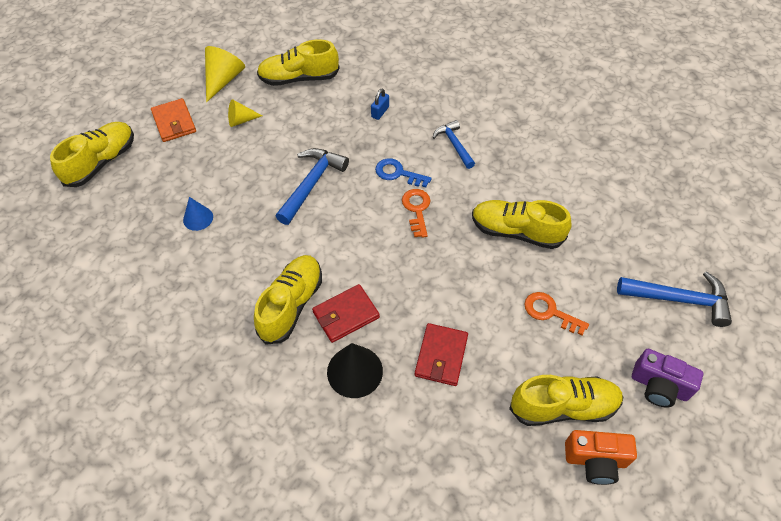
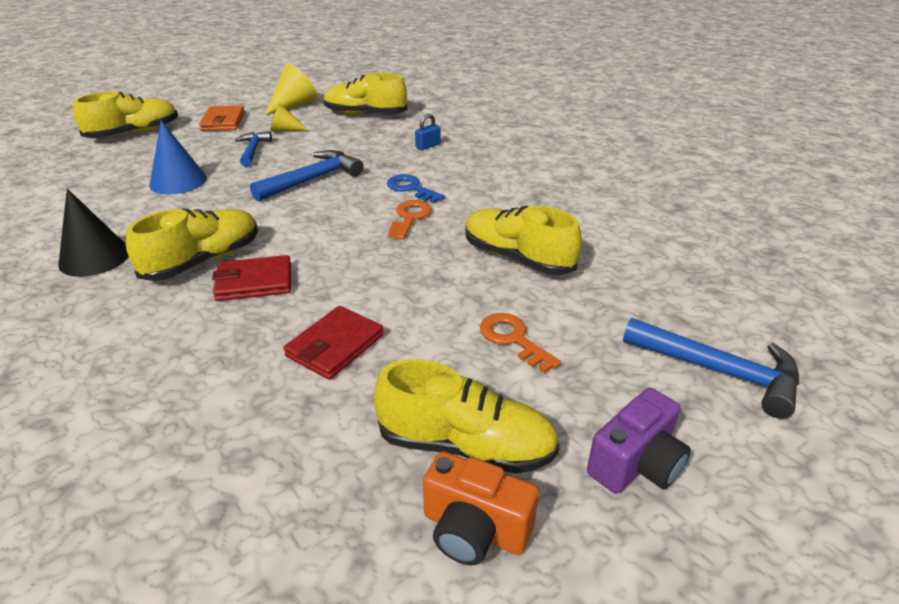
camera: 20 degrees right, 20 degrees down
blue cone [183,197,213,231] -> blue cone [149,120,207,194], size x1.62
black cone [327,343,383,398] -> black cone moved to [58,189,129,277]
blue hammer [433,120,475,169] -> blue hammer moved to [235,131,272,167]
purple camera [632,349,703,407] -> purple camera turned 90 degrees counterclockwise [587,388,691,494]

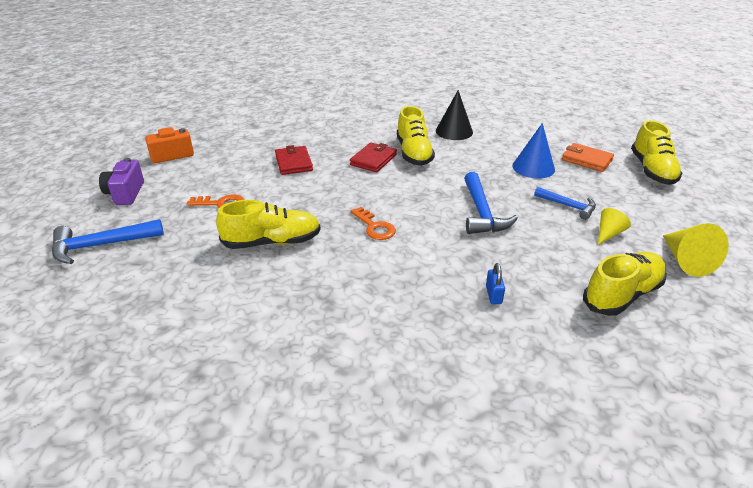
camera: 130 degrees right, 0 degrees up
orange wallet [199,106,245,131] -> orange wallet moved to [562,143,614,172]
yellow shoe [374,359,560,474] -> none
blue key [387,174,445,203] -> none

